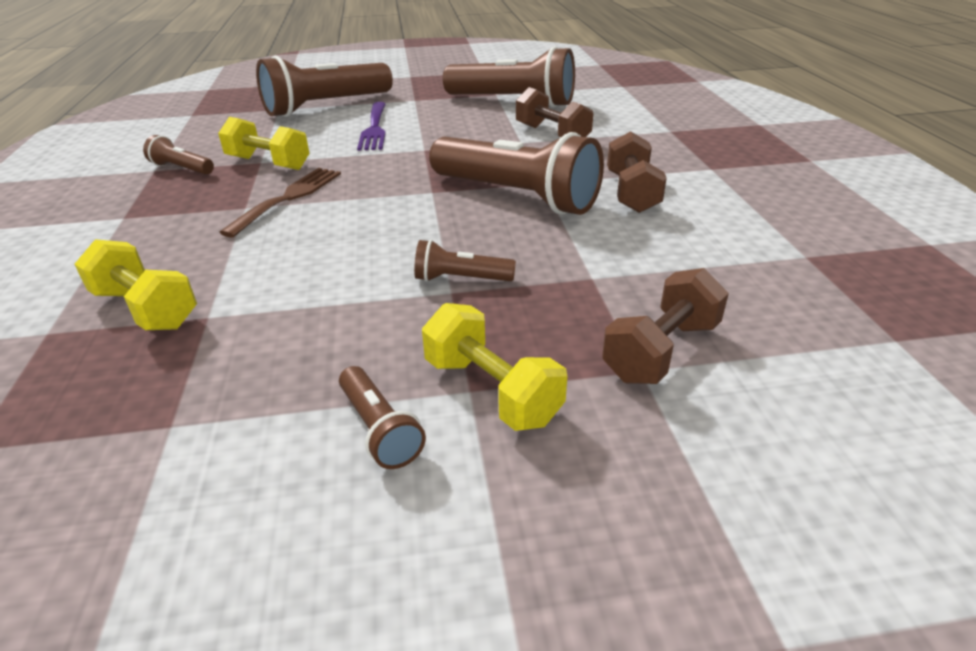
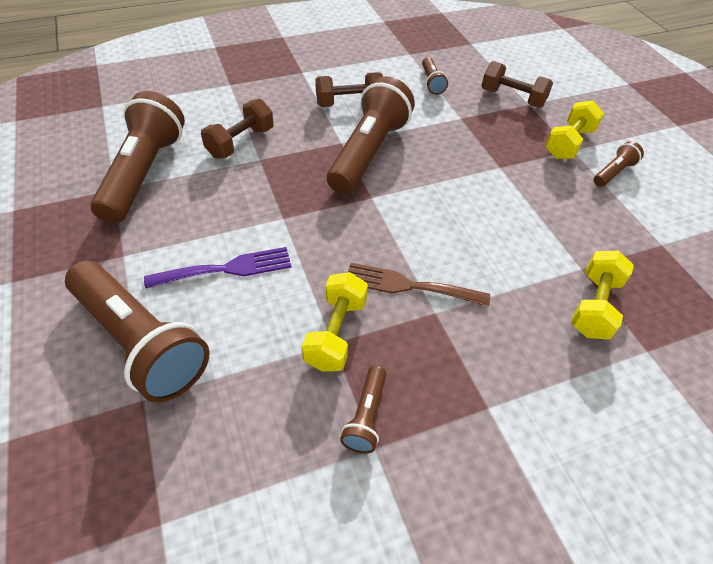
camera: 105 degrees left, 15 degrees up
brown flashlight [414,240,516,282] -> brown flashlight moved to [422,57,448,95]

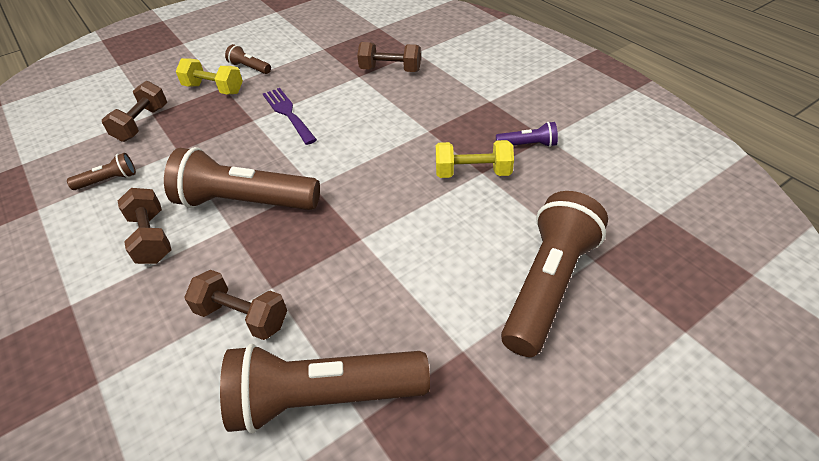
camera: 100 degrees left, 5 degrees down
purple fork [144,247,291,289] -> purple fork moved to [263,88,317,145]
brown flashlight [340,366,386,454] -> purple flashlight [496,122,558,147]
brown fork [348,263,490,307] -> none
yellow dumbbell [571,251,634,339] -> brown dumbbell [357,42,421,72]

